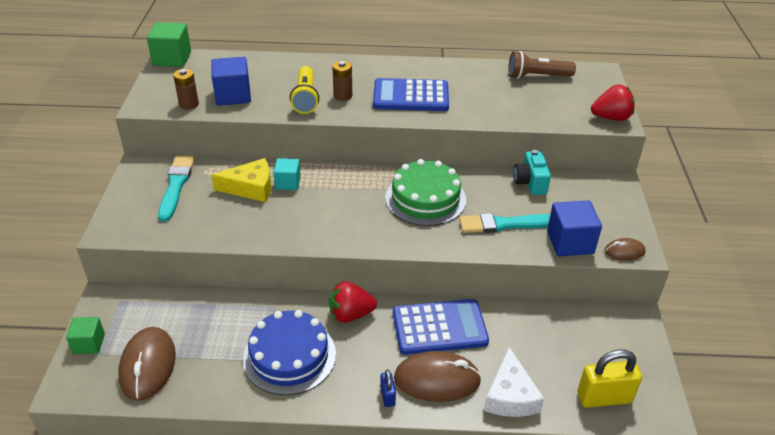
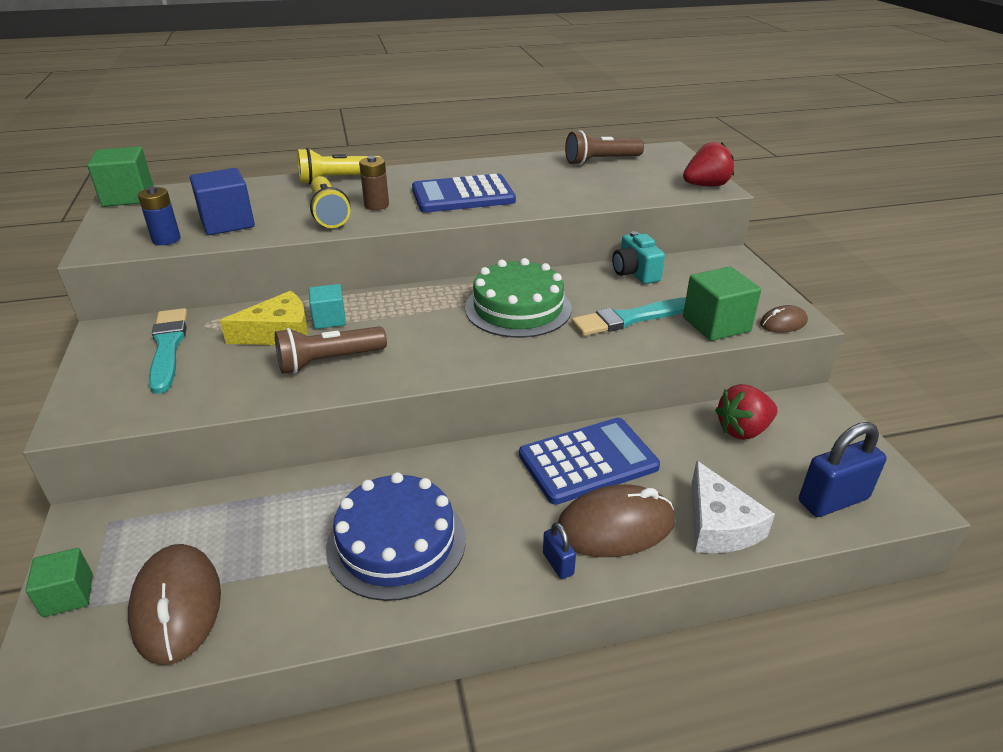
camera: 15 degrees left, 5 degrees down
brown battery [173,69,199,110] -> blue battery [138,186,181,245]
red strawberry [329,281,377,323] -> red strawberry moved to [715,384,778,440]
blue cube [547,200,602,256] -> green cube [683,267,761,341]
yellow padlock [577,349,642,408] -> blue padlock [799,422,887,517]
none -> brown flashlight [275,326,387,374]
none -> yellow flashlight [297,148,382,184]

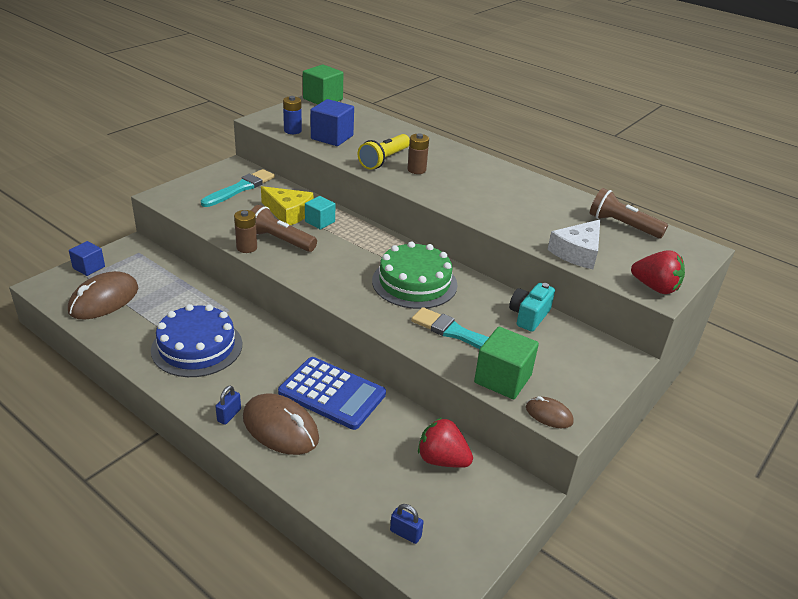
camera: 50 degrees right, 0 degrees up
green cube [26,548,93,617] -> blue cube [69,241,105,276]
yellow flashlight [297,148,382,184] -> none
blue calculator [412,174,516,213] -> none
white cheese [692,460,775,553] -> white cheese moved to [547,220,600,269]
blue padlock [799,422,887,517] -> blue padlock [390,504,424,544], size x0.50
none -> brown battery [234,210,257,253]

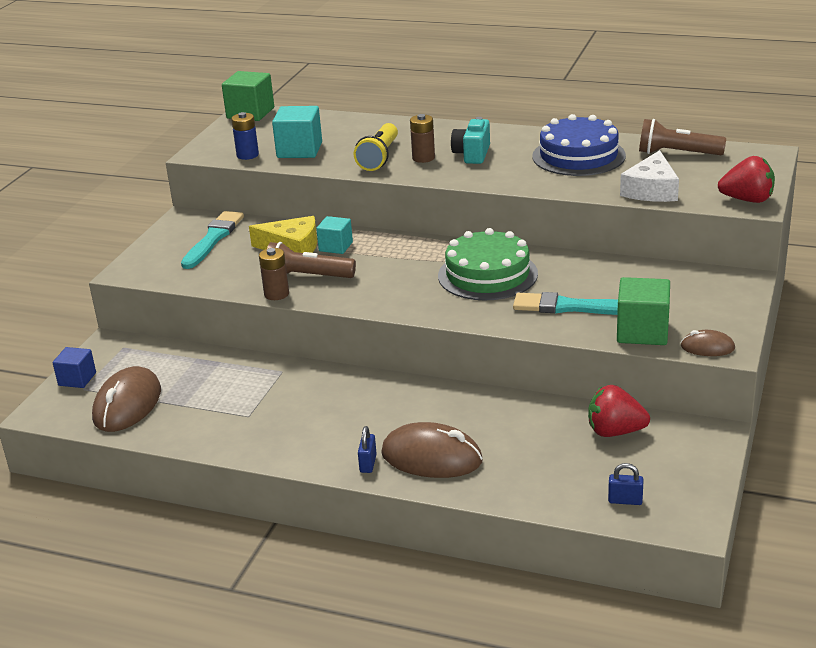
camera: 15 degrees left, 5 degrees down
blue cake [151,304,242,377] -> blue cake moved to [532,114,626,176]
blue calculator [278,357,386,430] -> none
blue cube [311,99,354,146] -> turquoise cube [272,106,322,158]
turquoise camera [509,283,555,332] -> turquoise camera moved to [451,117,490,164]

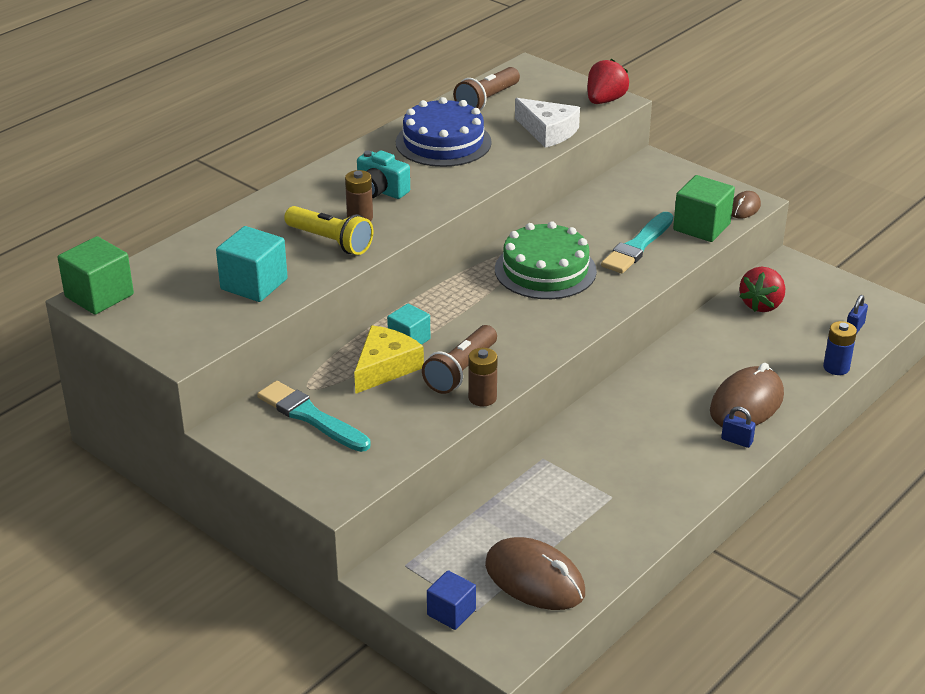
camera: 70 degrees left, 5 degrees up
blue battery [231,112,259,160] -> blue battery moved to [823,321,857,375]

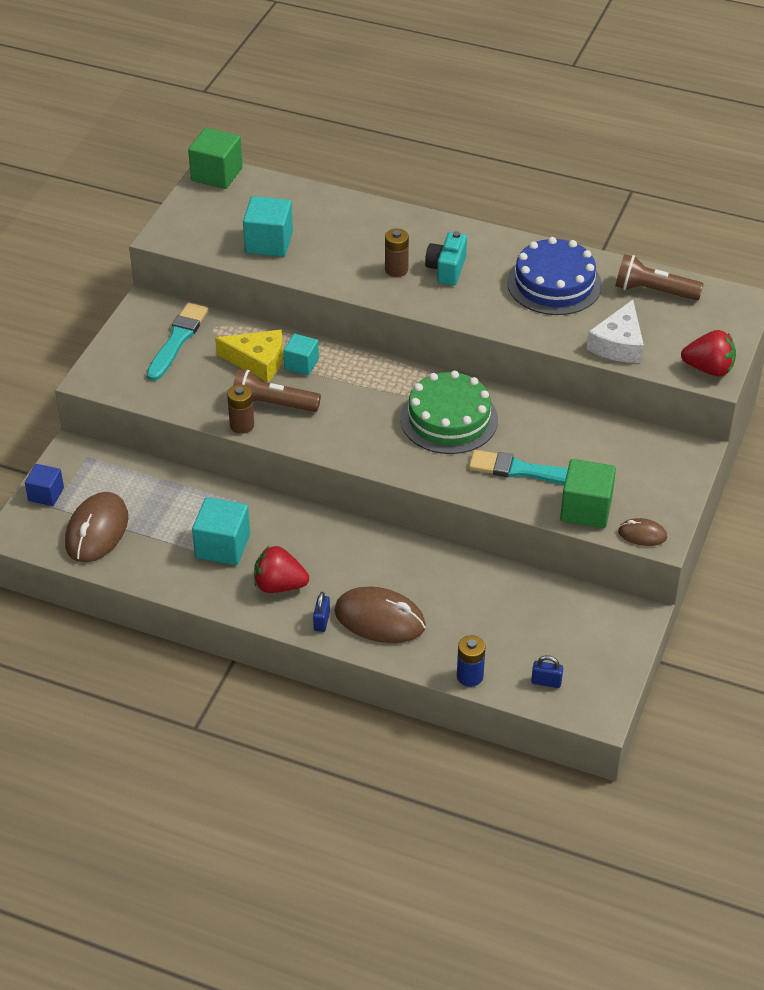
camera: 70 degrees right, 10 degrees up
yellow flashlight [284,206,373,255] -> none
red strawberry [739,267,785,312] -> red strawberry moved to [254,546,309,593]
none -> turquoise cube [192,497,250,565]

